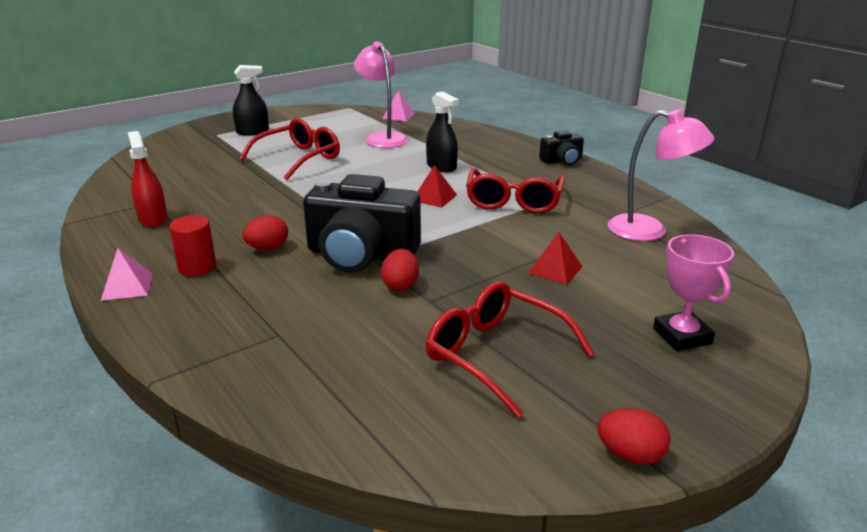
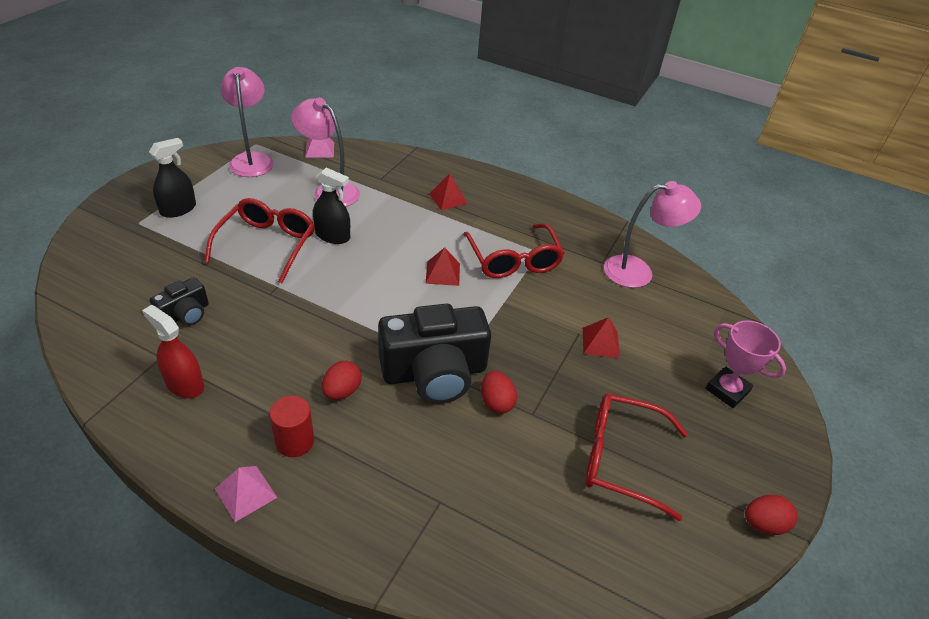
camera: 30 degrees left, 15 degrees up
black spray bottle [426,91,459,172] -> black spray bottle moved to [313,168,350,244]
black camera [539,130,584,165] -> black camera moved to [150,277,209,326]
none -> pink lamp [220,67,274,177]
none -> red pyramid [429,174,468,210]

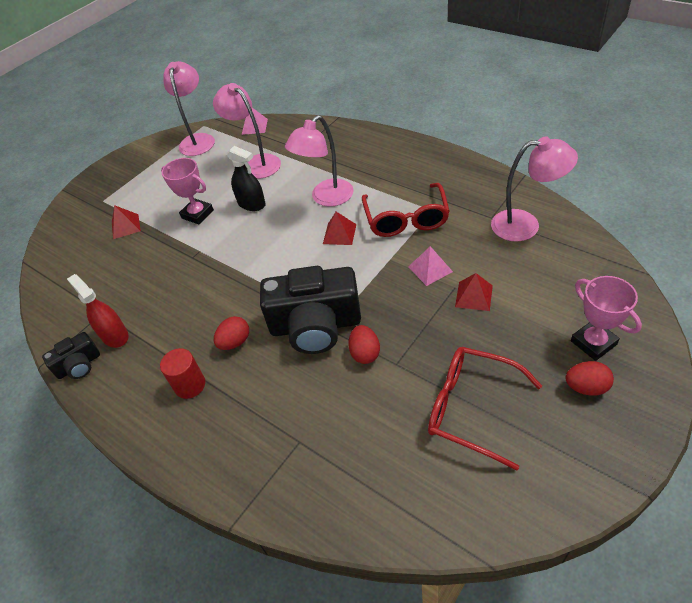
camera: 20 degrees right, 5 degrees up
black spray bottle [149,138,196,218] -> none
black camera [150,277,209,326] -> black camera moved to [42,332,100,379]
red glasses [204,198,315,283] -> pink trophy [161,158,214,225]
pink pyramid [215,466,278,522] -> pink pyramid moved to [408,246,453,286]
red pyramid [429,174,468,210] -> red pyramid moved to [112,205,141,239]
red egg [745,495,797,535] -> red egg moved to [565,361,614,396]
none -> pink lamp [285,115,354,207]

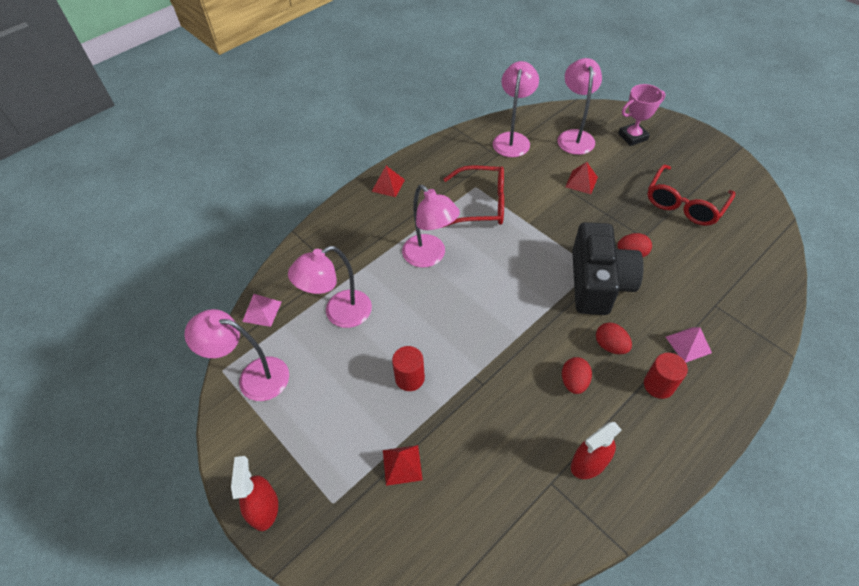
camera: 85 degrees left, 5 degrees up
black camera [42,332,100,379] -> none
pink trophy [161,158,214,225] -> red cylinder [392,346,425,391]
black spray bottle [227,146,266,211] -> none
red pyramid [323,212,357,245] -> red pyramid moved to [371,166,405,197]
pink pyramid [408,246,453,286] -> pink pyramid moved to [666,327,712,362]
red egg [565,361,614,396] -> red egg moved to [562,357,592,394]
none -> red spray bottle [231,456,278,531]
none -> pink lamp [557,58,602,155]

